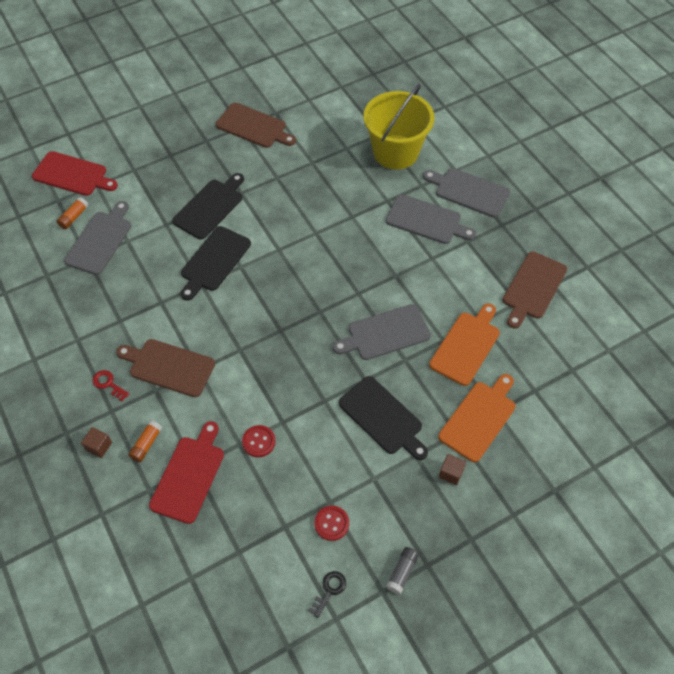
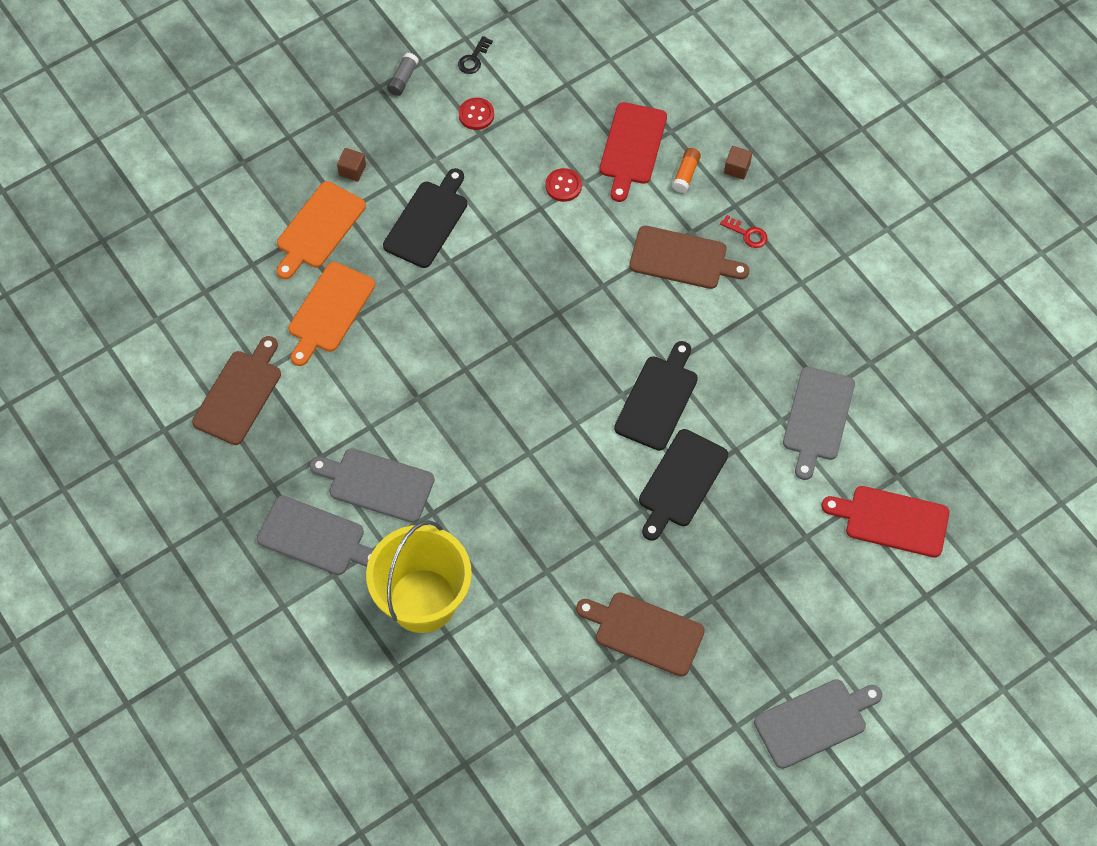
camera: 175 degrees right, 5 degrees up
orange glue stick [57,197,89,229] -> none
grey cutting board [333,304,431,360] -> grey cutting board moved to [754,679,882,769]
black cutting board [339,376,428,460] -> black cutting board turned 75 degrees clockwise [383,168,467,268]

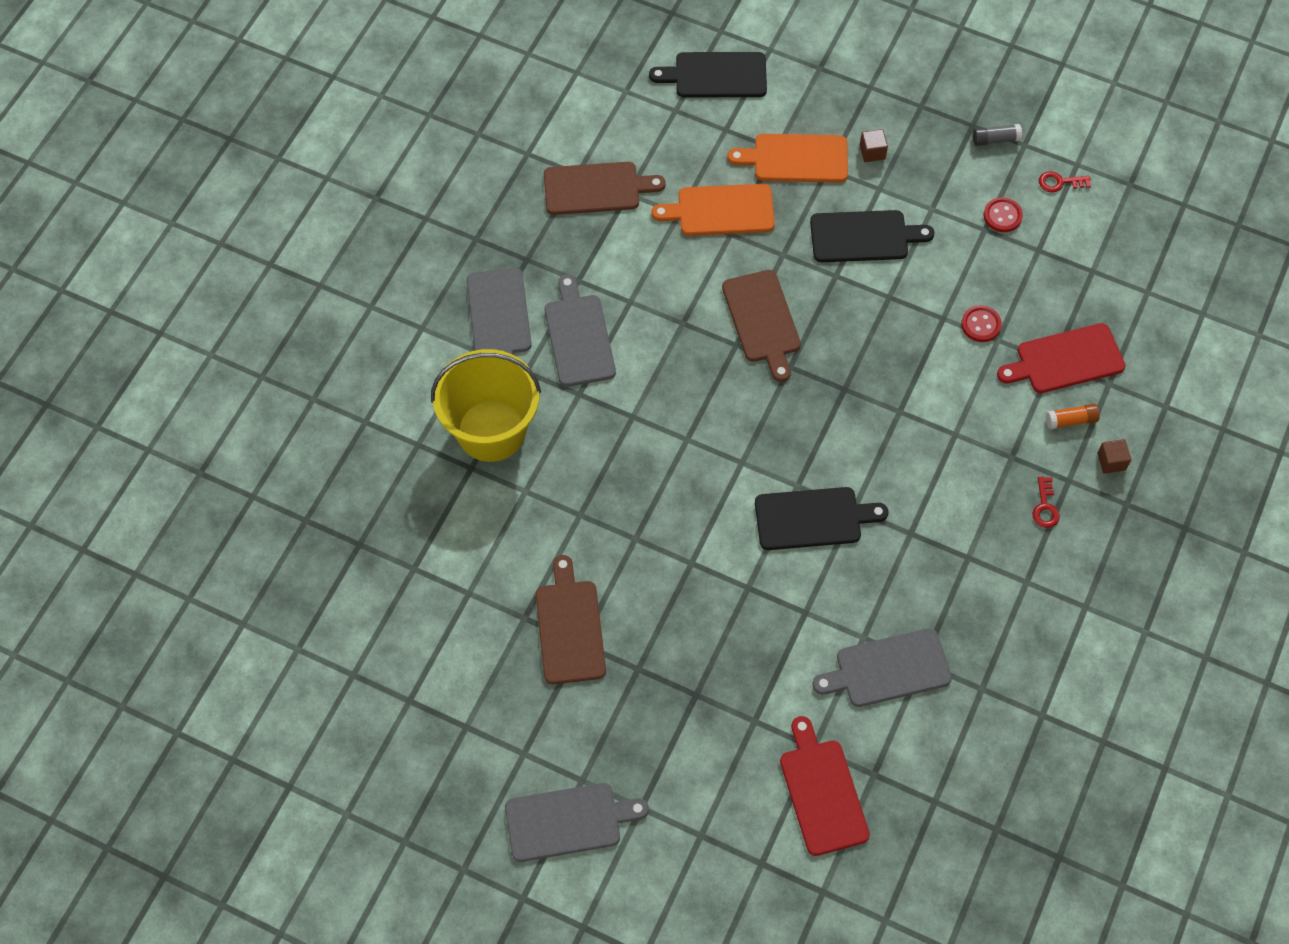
camera: 60 degrees right, 0 degrees up
black key [458,36,493,74] -> red key [1039,171,1091,192]
brown cutting board [629,226,749,289] -> brown cutting board moved to [722,270,801,382]
black cutting board [639,429,728,541] -> black cutting board moved to [649,52,767,98]
grey cutting board [754,679,882,769] -> grey cutting board turned 45 degrees counterclockwise [505,783,649,862]

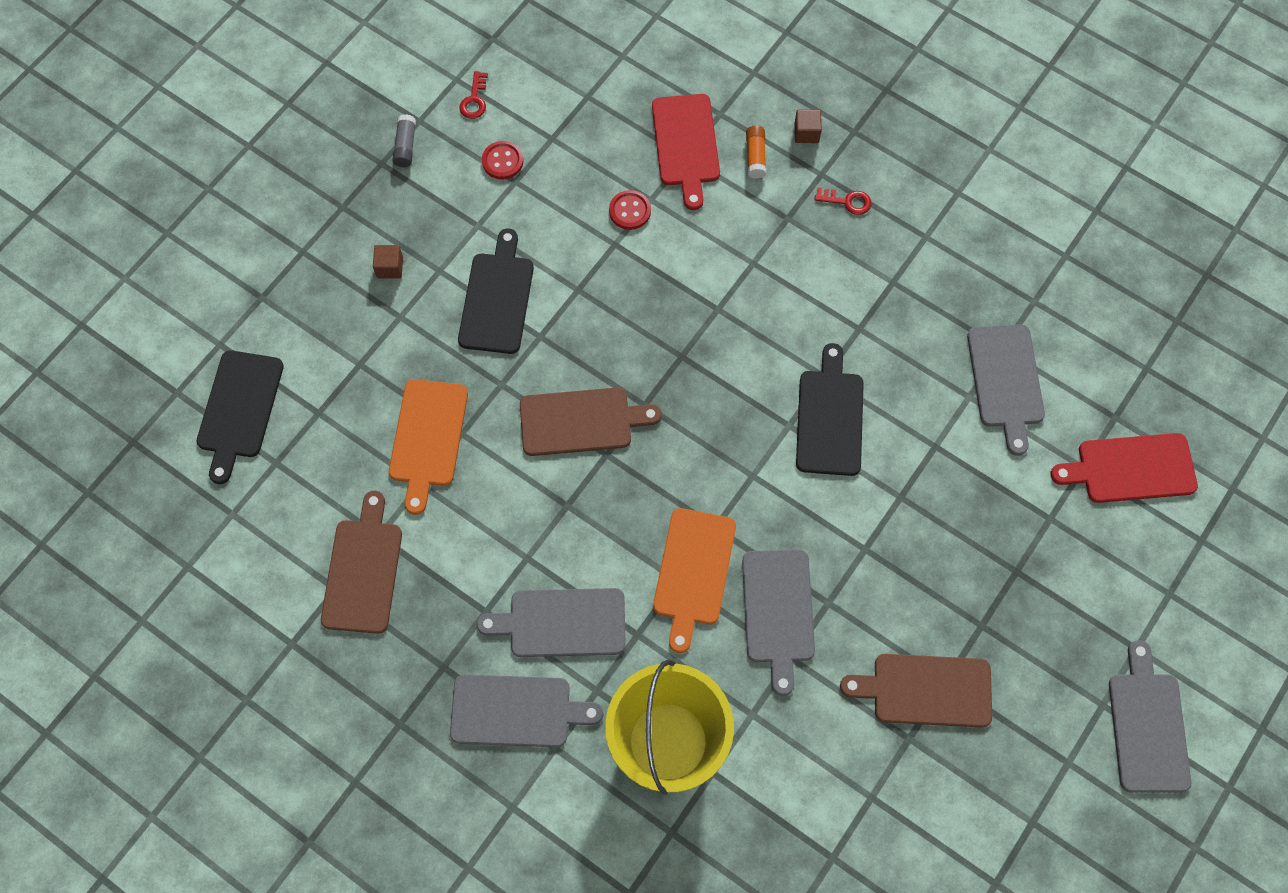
camera: 80 degrees left, 5 degrees up
orange cutting board [727,134,848,183] -> orange cutting board moved to [653,508,736,653]
none -> grey cutting board [742,550,815,696]

